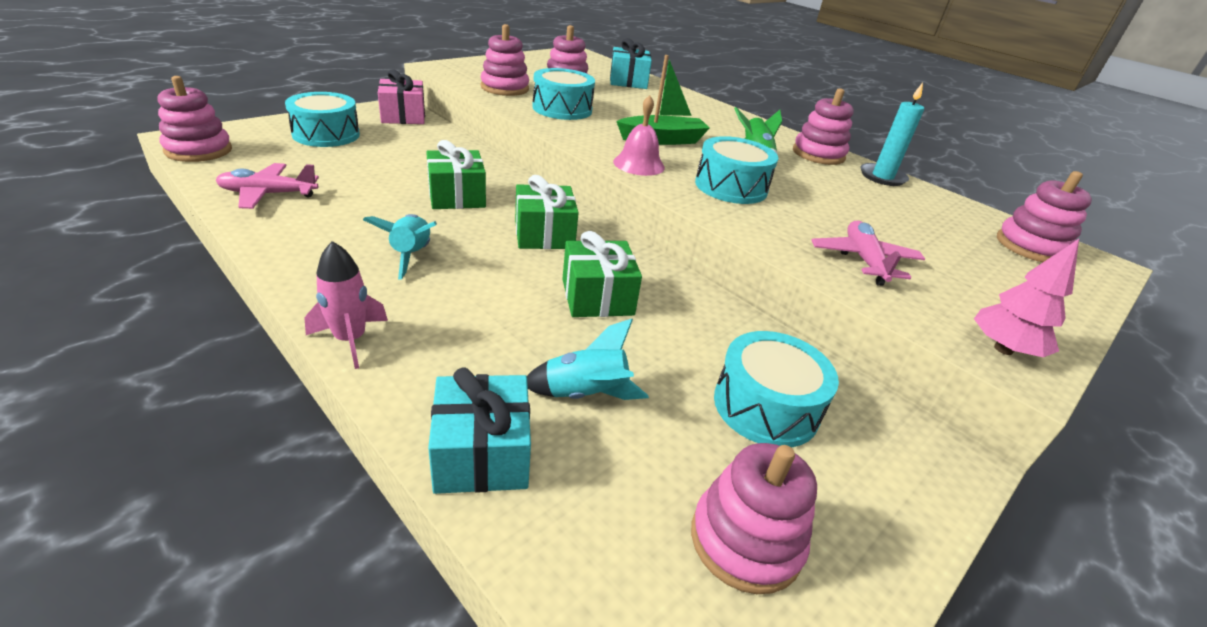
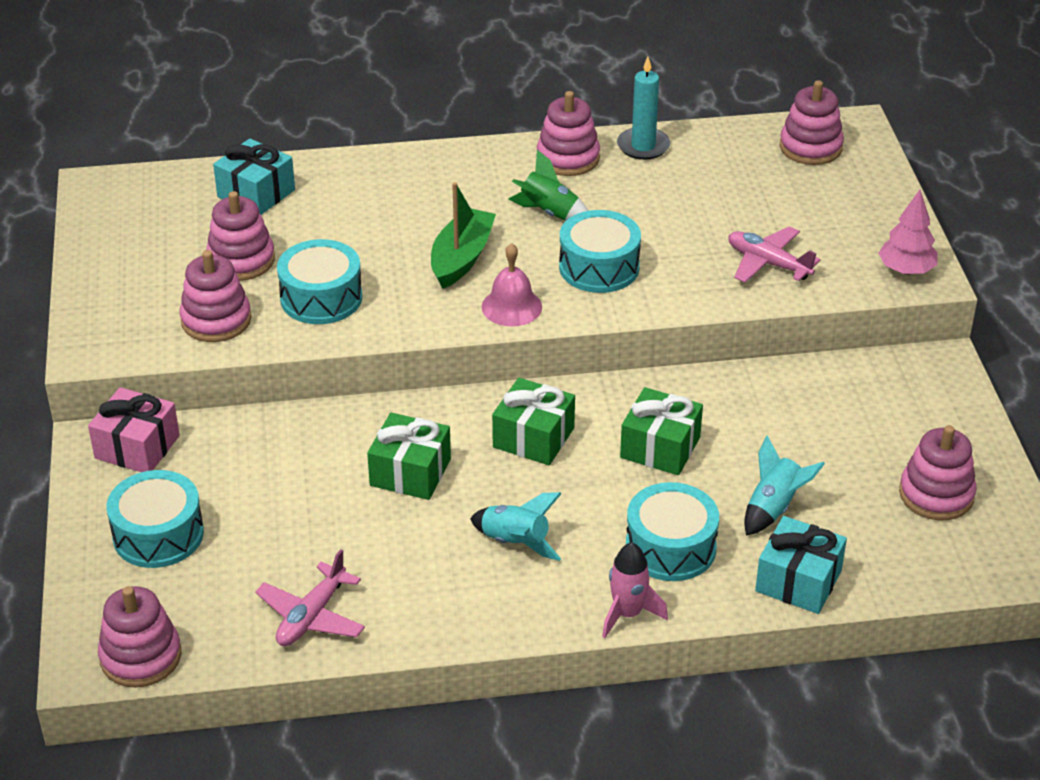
camera: 50 degrees left, 5 degrees up
turquoise drum [714,331,839,448] -> turquoise drum moved to [626,482,719,581]

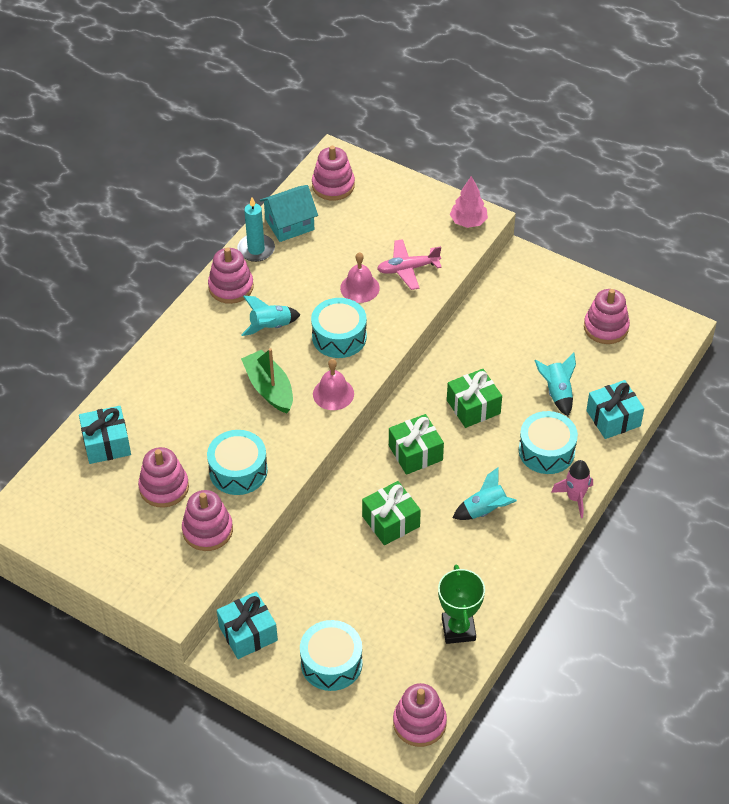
camera: 50 degrees left, 10 degrees up
pink gift [88,387,180,472] -> turquoise gift [217,591,278,659]
pink plane [255,549,365,646] -> green trophy [438,564,485,644]
green rocket [509,150,588,221] -> turquoise rocket [241,296,301,336]
none -> turquoise house [260,185,318,242]
none -> pink bell [340,252,380,303]

